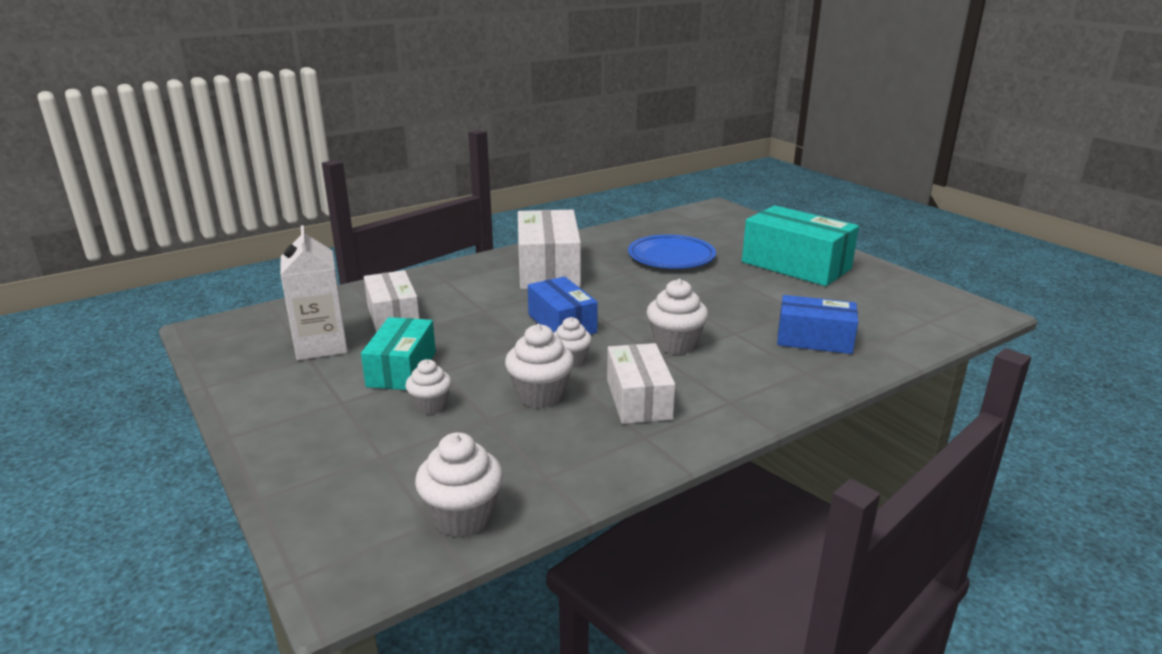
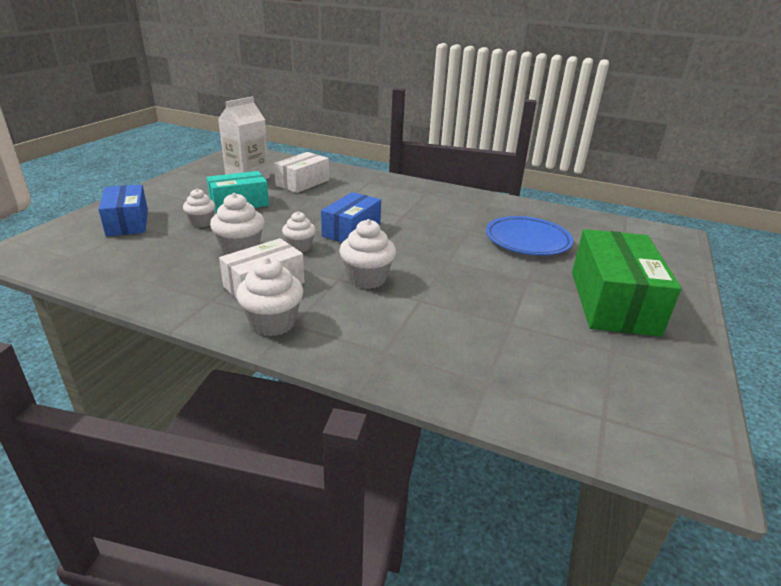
camera: 55 degrees right, 5 degrees up
white cupcake [415,432,503,537] -> white cupcake moved to [236,257,303,336]
white box [518,210,581,289] -> none
turquoise box [742,205,859,286] -> green box [572,229,681,337]
blue box [777,295,858,354] -> blue box moved to [98,184,148,236]

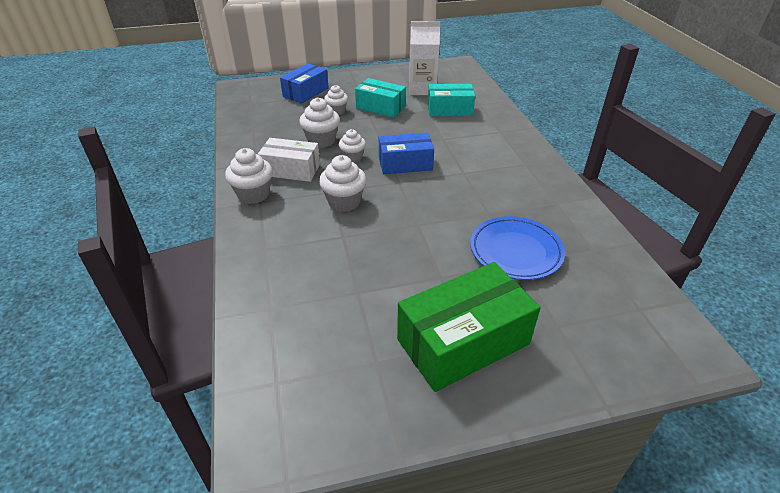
camera: 55 degrees right, 10 degrees up
white box [274,152,329,193] -> turquoise box [428,84,475,116]

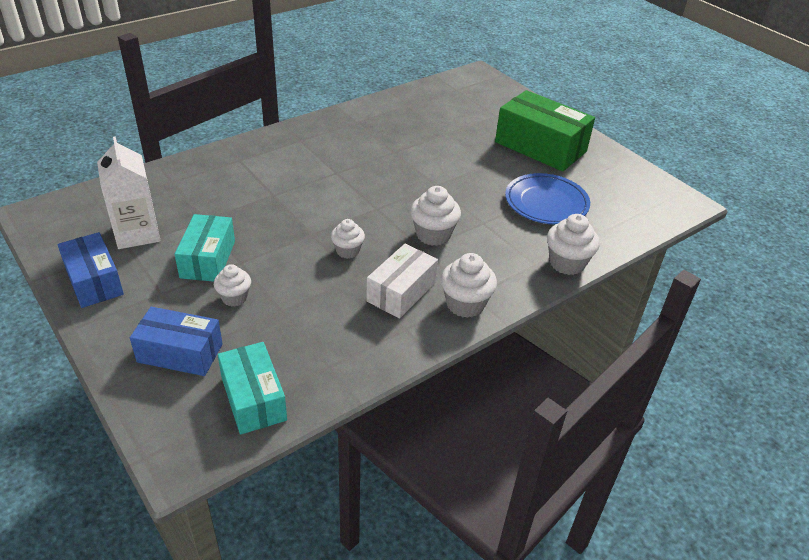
camera: 115 degrees left, 0 degrees up
white box [258,138,320,182] -> white box turned 45 degrees clockwise [366,244,438,319]
white cupcake [300,97,340,148] -> white cupcake moved to [547,214,600,275]
blue box [379,133,434,174] -> blue box moved to [58,232,124,308]
turquoise box [428,84,475,116] -> turquoise box moved to [218,342,287,435]
blue plate [470,216,565,280] -> blue plate moved to [505,173,590,225]

